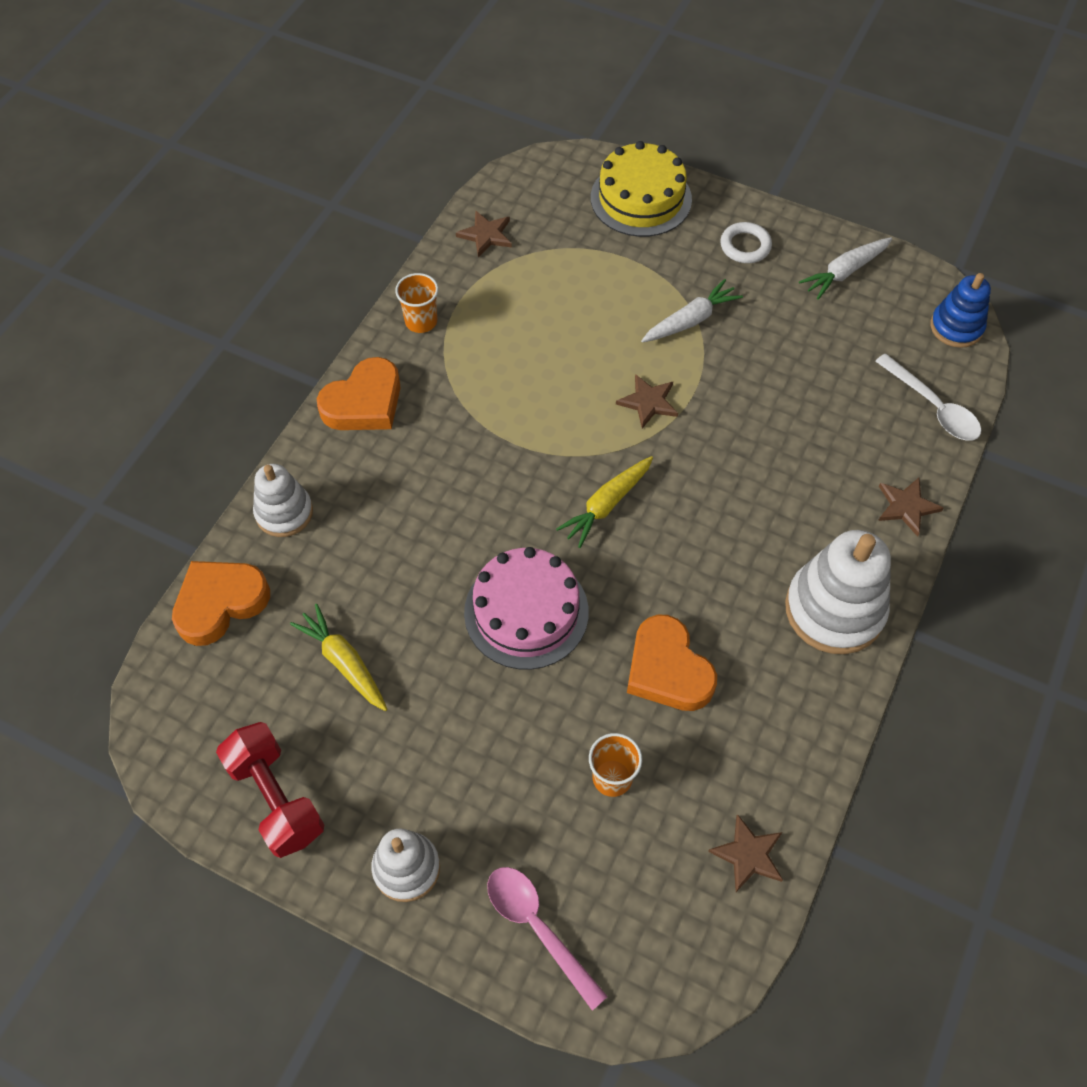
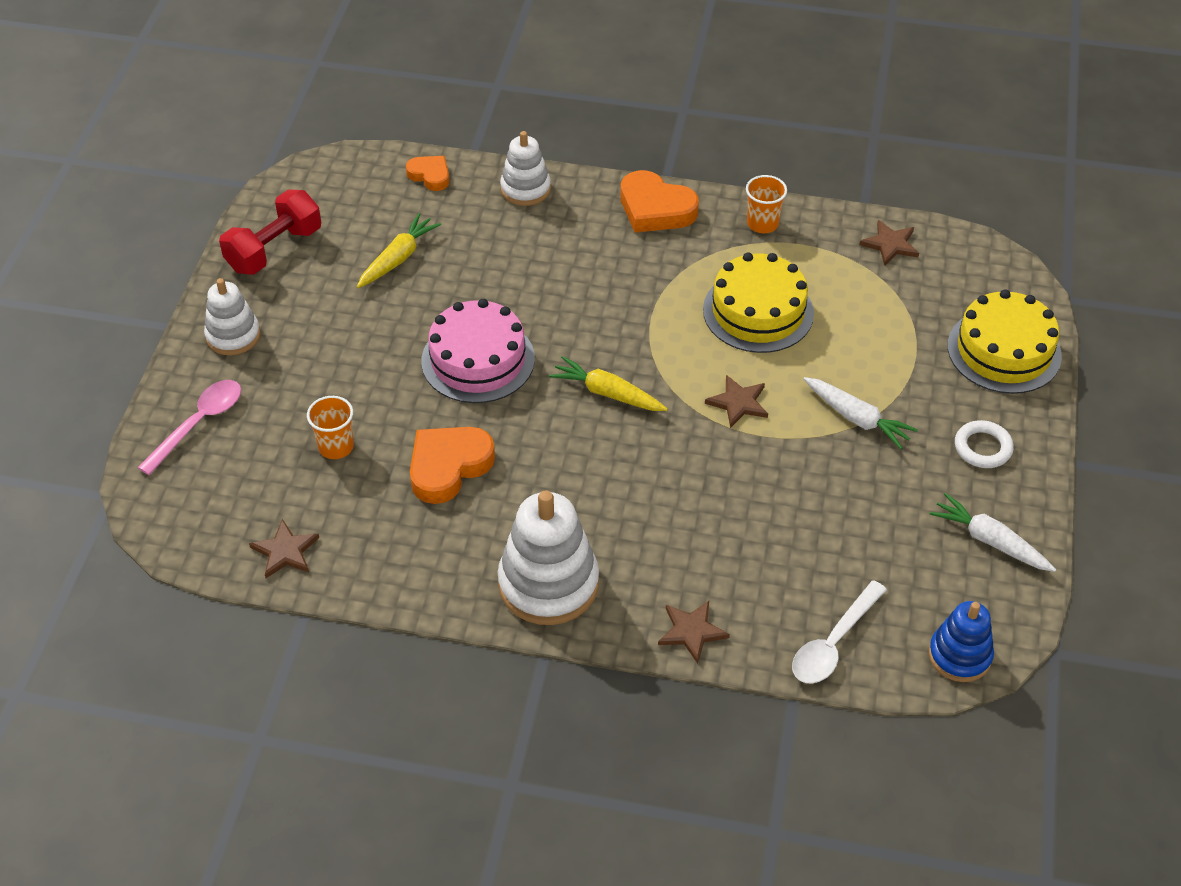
camera: 75 degrees right, 10 degrees down
orange heart [172,561,270,646] -> orange heart [406,156,449,191], size x0.59
none -> yellow cake [703,253,814,353]

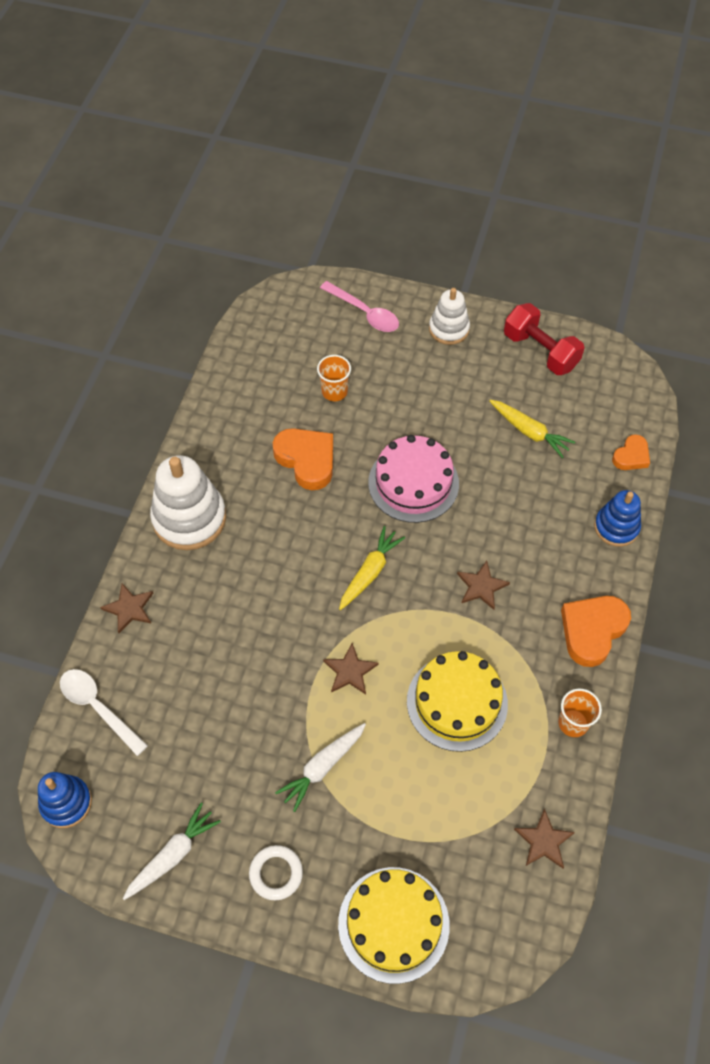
camera: 95 degrees right, 10 degrees up
brown star [249,519,319,578] -> brown star moved to [457,561,510,610]
white stacking toy [500,131,551,206] -> blue stacking toy [594,490,641,547]

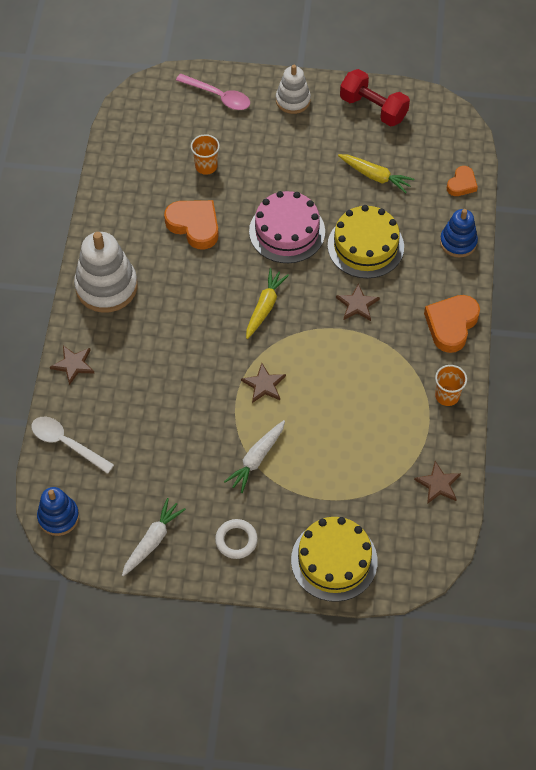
camera: 10 degrees left, 0 degrees up
yellow cake [407,651,508,752] -> yellow cake moved to [328,205,404,278]

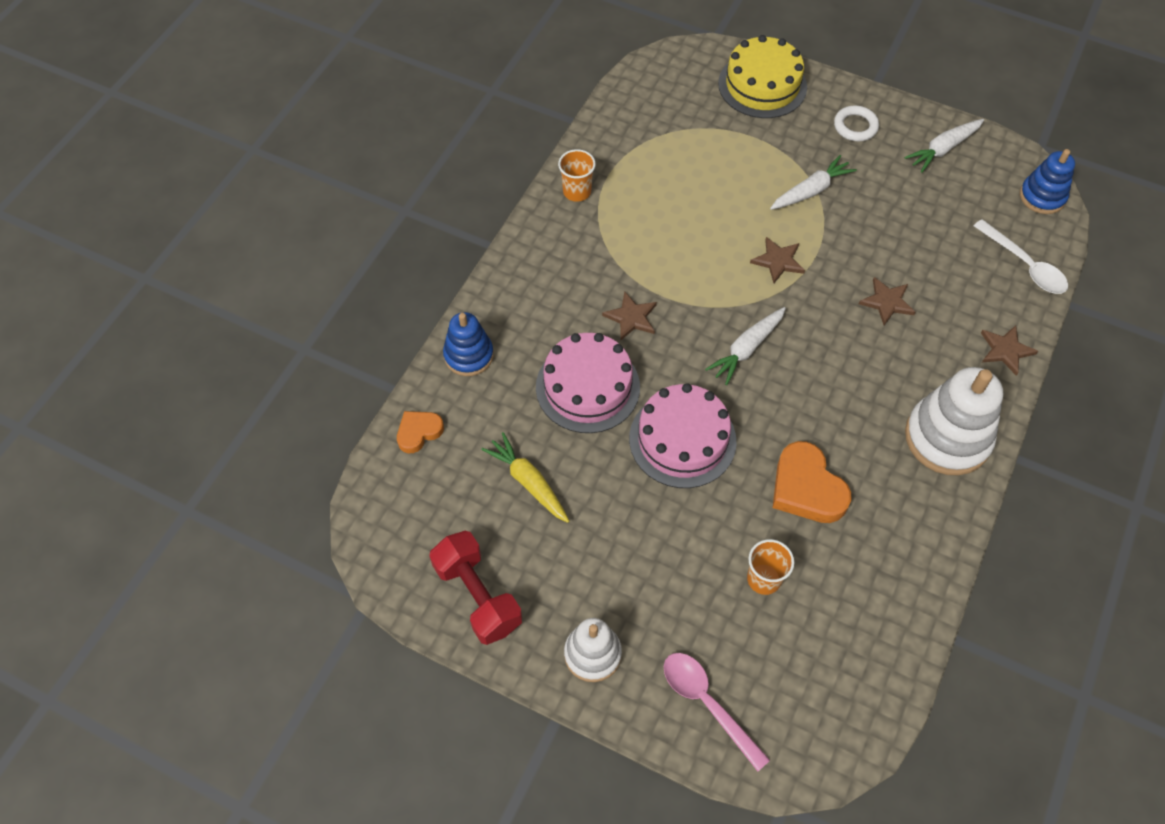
camera: 160 degrees left, 0 degrees up
yellow carrot [246,268,289,339] -> white carrot [705,307,786,385]
yellow cake [328,205,404,278] -> pink cake [536,333,640,433]
brown star [414,461,461,504] -> brown star moved to [859,277,916,325]
orange heart [424,295,480,353] -> none

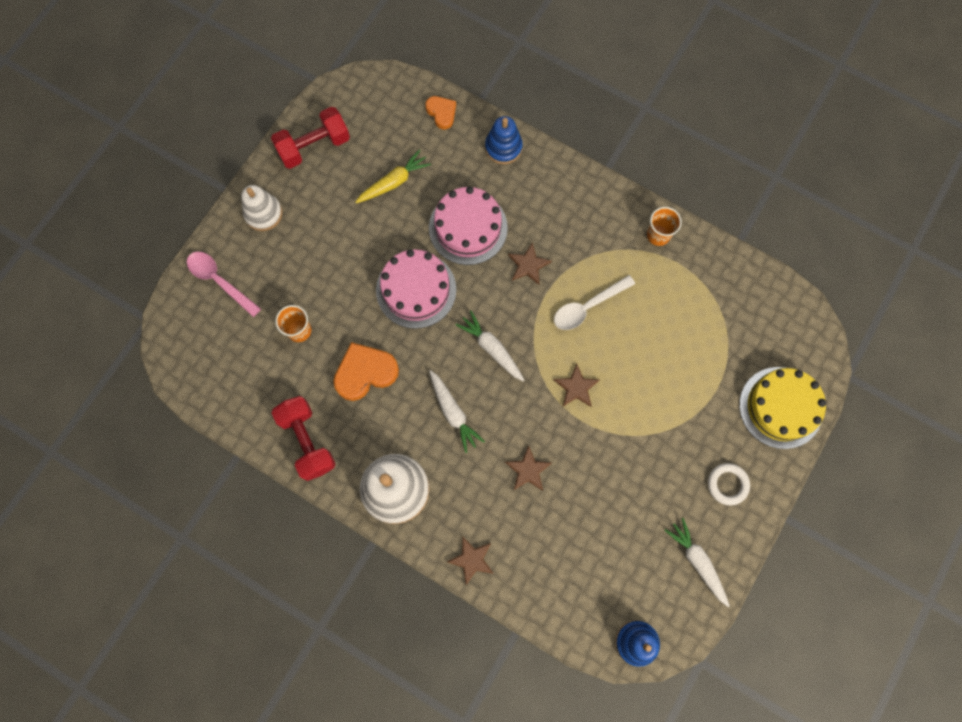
camera: 95 degrees right, 15 degrees up
pink spoon [664,653,770,771] -> pink spoon turned 105 degrees counterclockwise [187,252,261,317]
white carrot [770,155,857,210] -> white carrot moved to [429,370,485,453]
white spoon [974,219,1068,294] -> white spoon moved to [554,275,635,330]
none -> red dumbbell [272,396,336,481]

